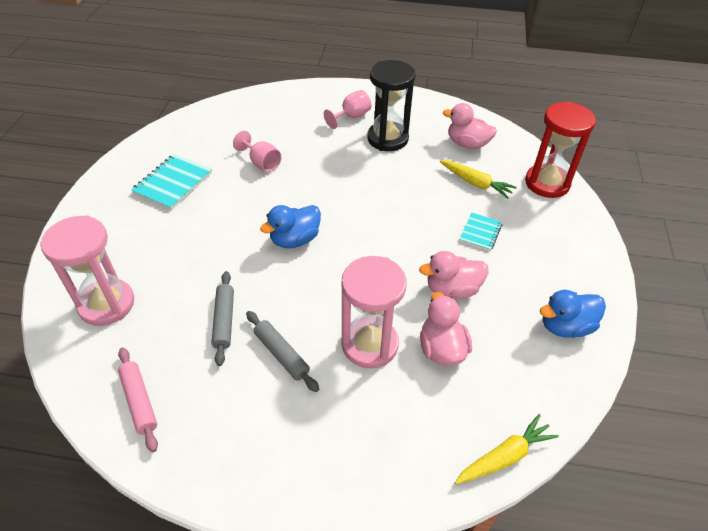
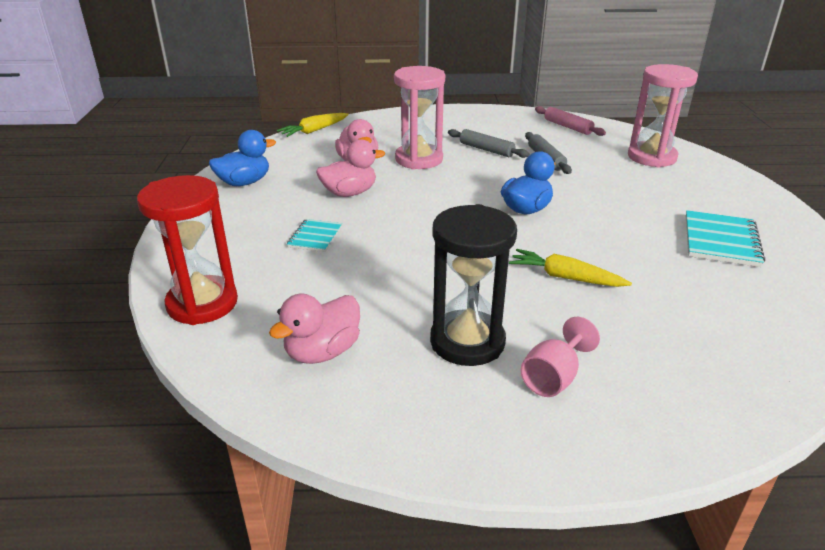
camera: 170 degrees right, 15 degrees down
pink goblet [233,131,281,172] -> none
yellow carrot [440,160,517,199] -> yellow carrot moved to [509,249,632,287]
pink duck [443,103,497,149] -> pink duck turned 120 degrees clockwise [269,294,360,364]

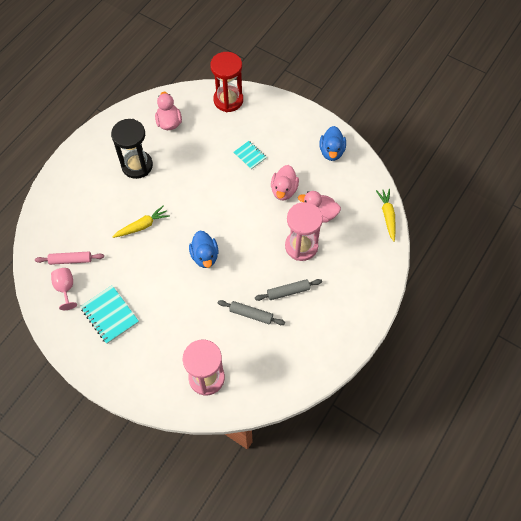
camera: 125 degrees right, 30 degrees up
pink goblet [520,317,600,397] -> pink goblet moved to [51,268,77,310]
pink rolling pin [535,106,606,136] -> pink rolling pin moved to [35,252,104,265]

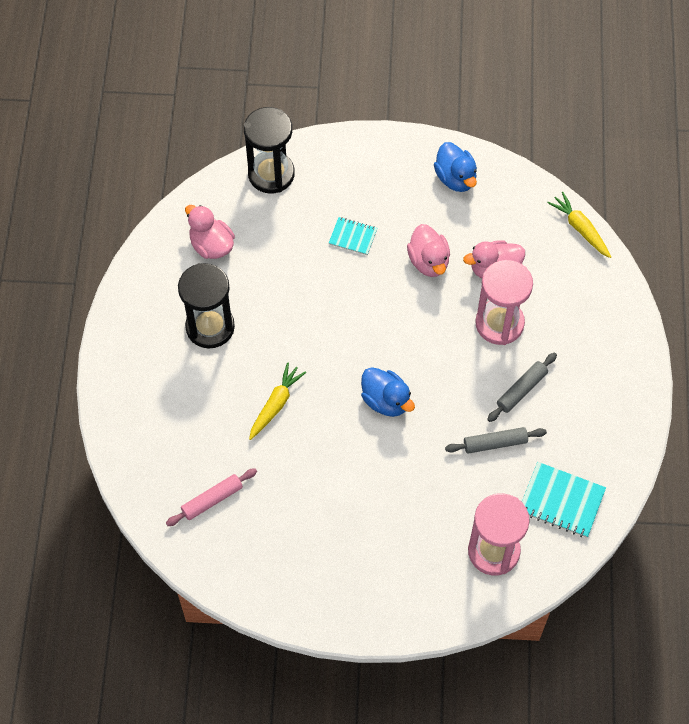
camera: 30 degrees left, 0 degrees up
pink goblet [51,268,77,310] -> none
turquoise notebook [80,285,139,344] -> turquoise notebook moved to [522,462,606,538]
red hourglass [210,52,243,112] -> black hourglass [244,107,295,193]

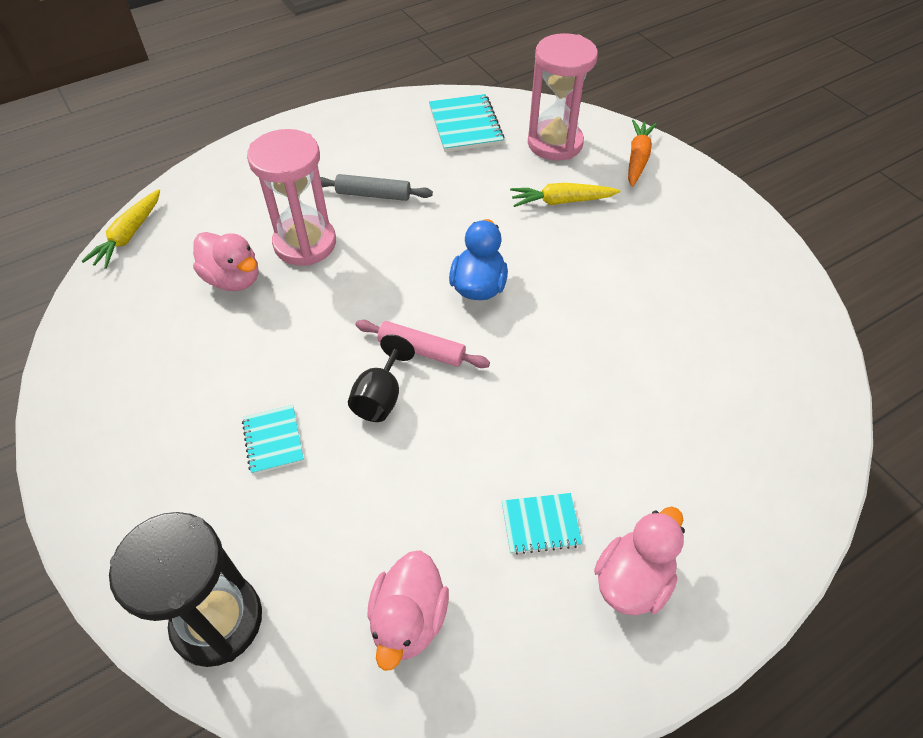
camera: 125 degrees left, 10 degrees down
pink rolling pin [166,468,257,526] -> pink rolling pin moved to [355,320,490,368]
black hourglass [178,263,235,348] -> turquoise notebook [502,493,582,555]
yellow carrot [249,362,306,440] -> yellow carrot moved to [510,183,621,207]
pink duck [407,224,450,277] -> pink duck moved to [594,507,685,616]
blue duck [434,142,477,192] -> none
grey rolling pin [445,427,547,454] -> none
none -> black goblet [348,334,415,422]
none -> orange carrot [628,120,657,187]

